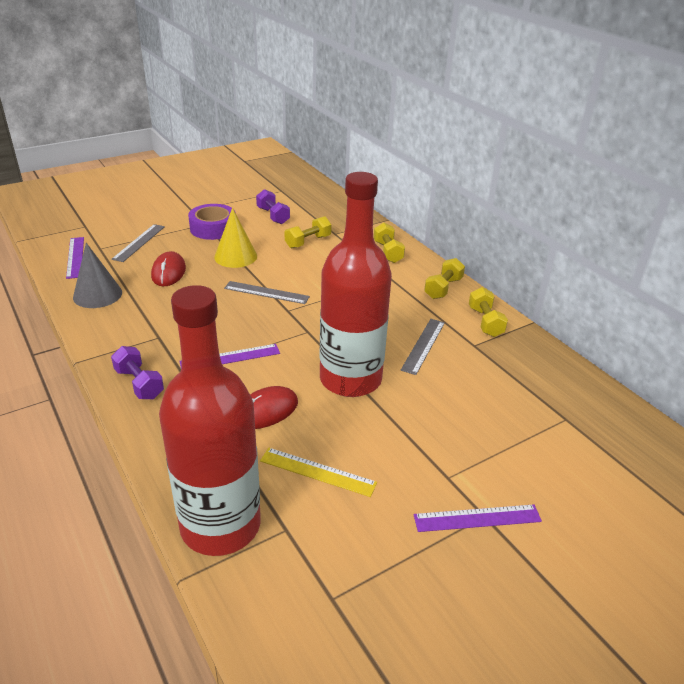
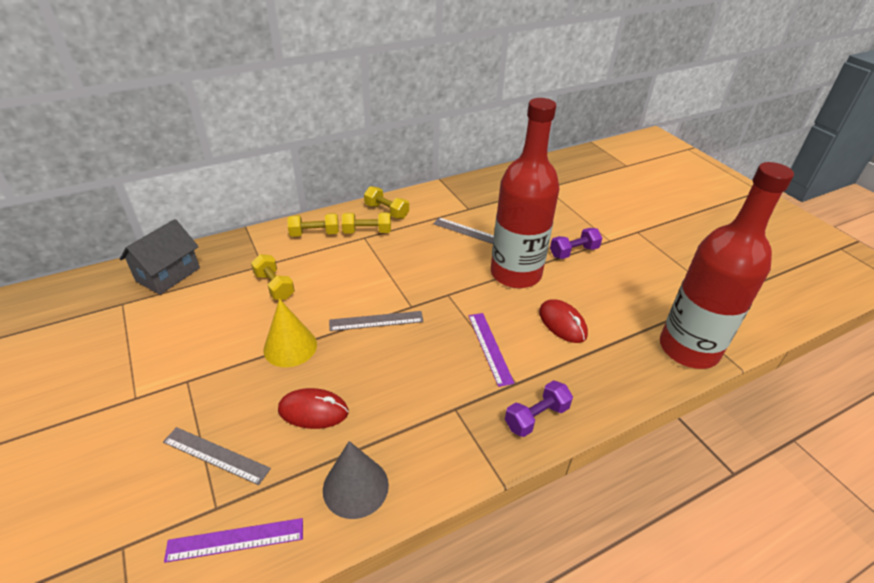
camera: 85 degrees left, 5 degrees up
purple tape [188,204,236,240] -> none
grey ruler [224,281,310,304] -> grey ruler turned 60 degrees clockwise [329,311,424,331]
purple dumbbell [256,189,290,224] -> purple dumbbell moved to [550,228,602,259]
yellow ruler [260,448,377,497] -> none
purple ruler [414,504,542,532] -> none
yellow dumbbell [469,287,508,337] -> yellow dumbbell moved to [342,212,391,233]
none -> grey house [120,219,200,295]

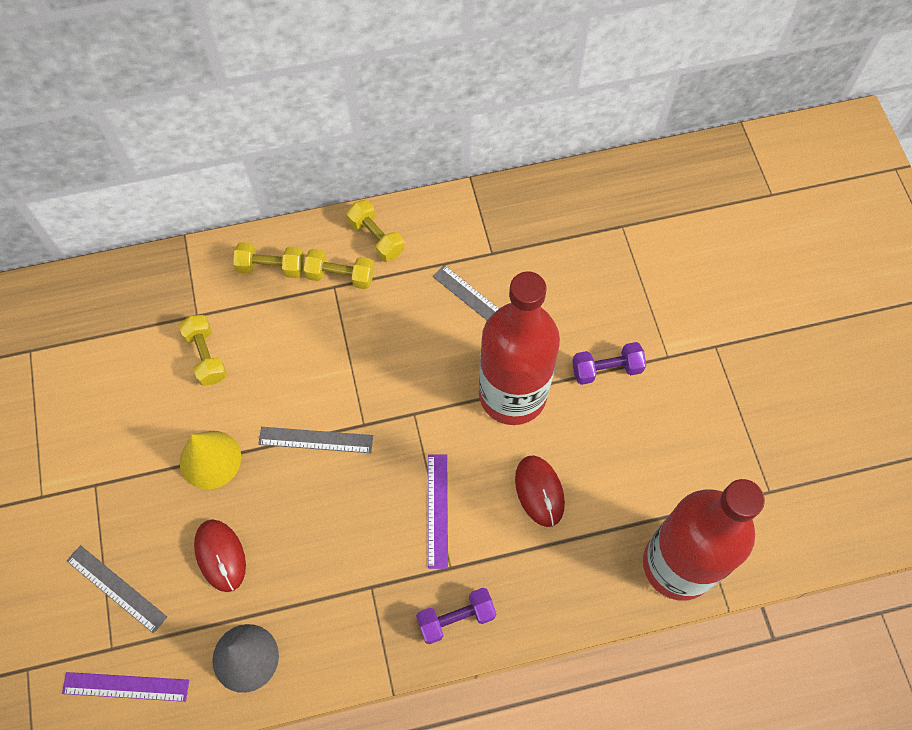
camera: 15 degrees right, 25 degrees up
grey house [120,219,200,295] -> none
red mouse [278,388,348,429] -> red mouse turned 45 degrees clockwise [194,519,246,592]

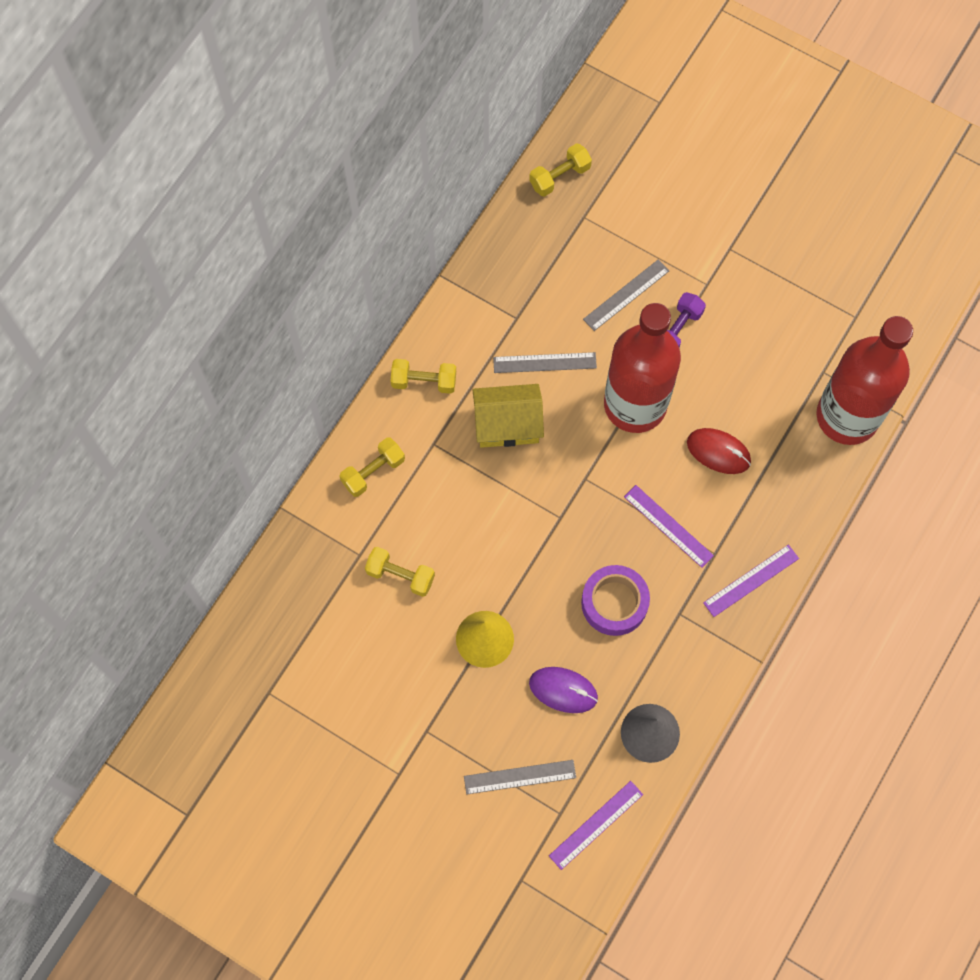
camera: 45 degrees left, 5 degrees up
red mouse [194,519,246,592] -> purple mouse [529,667,598,713]
grey ruler [258,427,373,453] -> grey ruler moved to [583,259,669,331]
yellow dumbbell [304,249,374,289] -> yellow dumbbell moved to [529,143,592,196]
purple dumbbell [416,588,496,644] -> purple ruler [703,545,799,617]
none -> yellow house [473,384,544,448]
none -> purple tape [581,565,650,636]

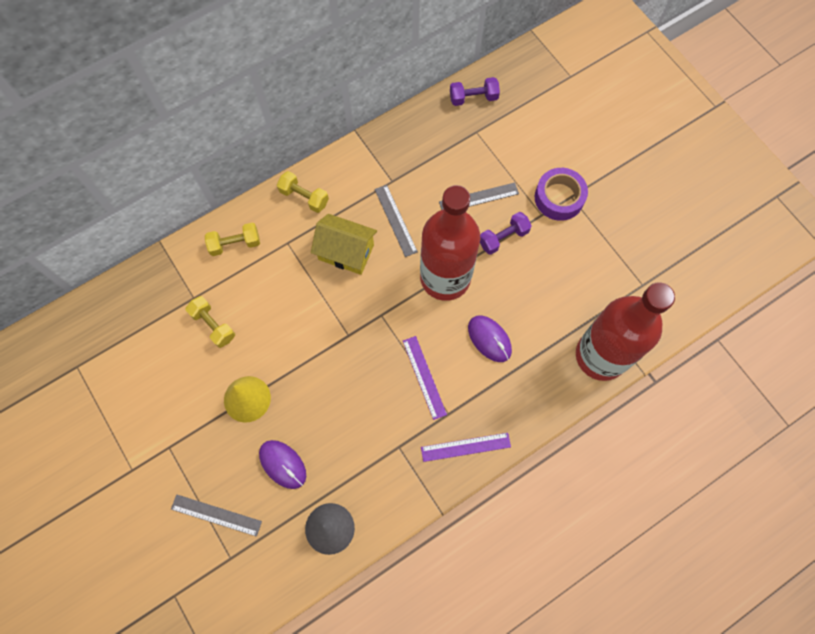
camera: 25 degrees right, 0 degrees up
grey ruler [493,352,597,373] -> grey ruler turned 45 degrees clockwise [375,185,418,257]
yellow dumbbell [529,143,592,196] -> purple dumbbell [450,77,500,106]
purple ruler [549,781,643,870] -> none
purple tape [581,565,650,636] -> purple tape moved to [535,168,588,221]
red mouse [687,428,751,474] -> purple mouse [468,315,512,362]

